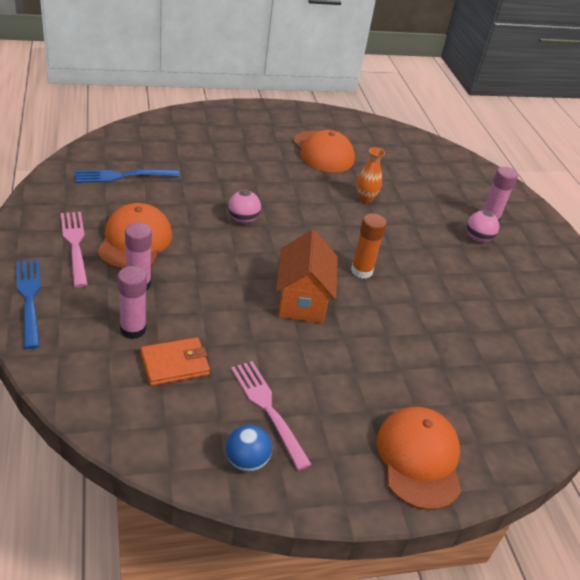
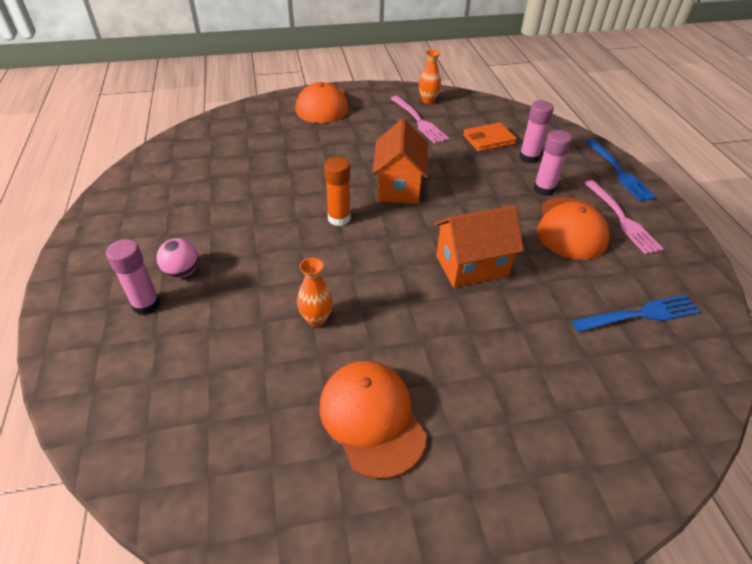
camera: 175 degrees left, 5 degrees up
blue ball [226,425,272,472] -> orange vase [419,50,441,104]
pink ball [228,190,261,223] -> orange house [434,205,524,288]

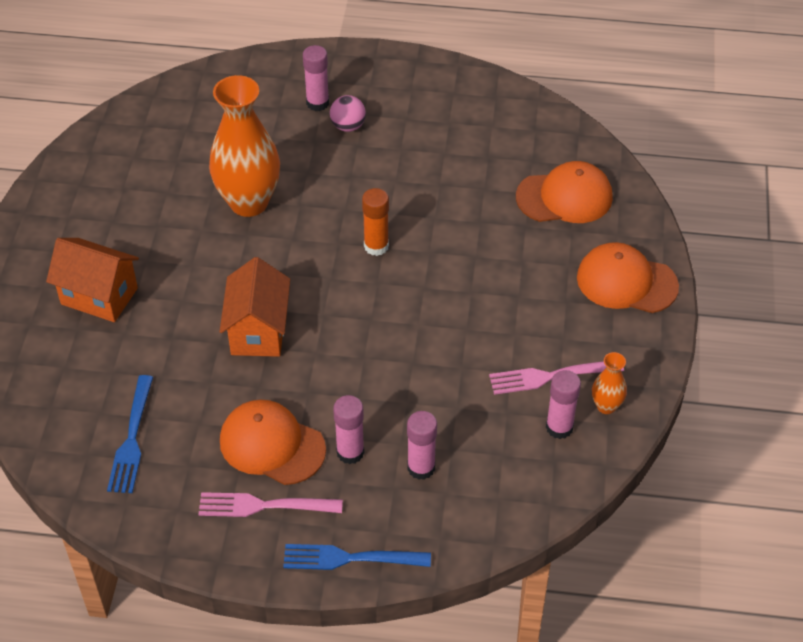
camera: 110 degrees right, 5 degrees up
orange vase [297,258,333,327] -> orange vase [209,75,280,217], size x2.22
orange cap [320,361,427,479] -> orange cap moved to [516,161,613,223]
orange house [372,119,428,204] -> orange house moved to [46,238,139,322]
orange wallet [463,122,517,152] -> none
none -> pink glue stick [546,370,581,439]

